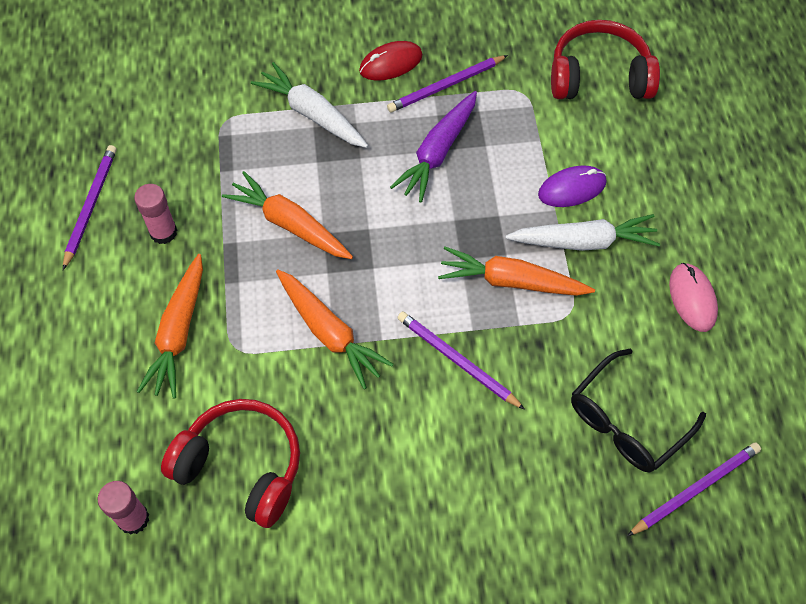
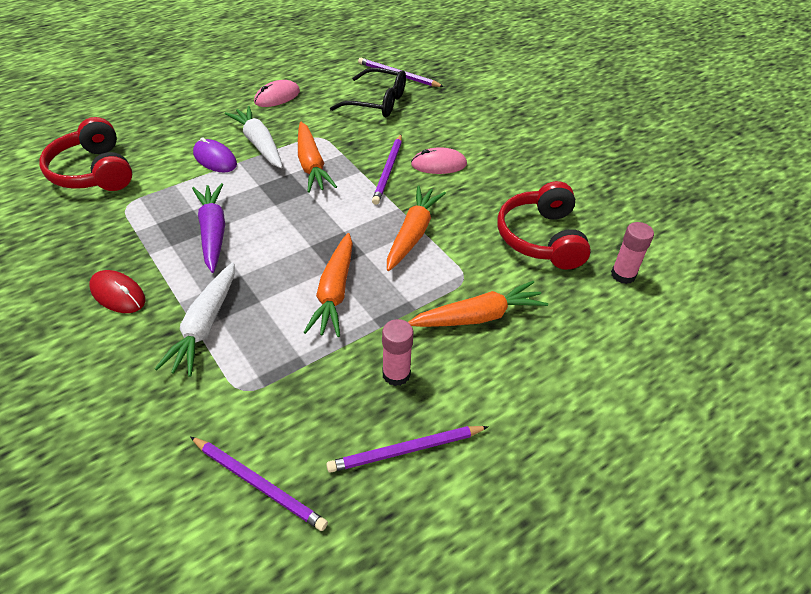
camera: 120 degrees left, 15 degrees down
purple pencil [387,55,508,112] -> purple pencil moved to [190,436,328,531]
purple carrot [390,91,477,203] -> purple carrot turned 105 degrees counterclockwise [192,183,225,273]
none -> pink mouse [411,147,467,174]

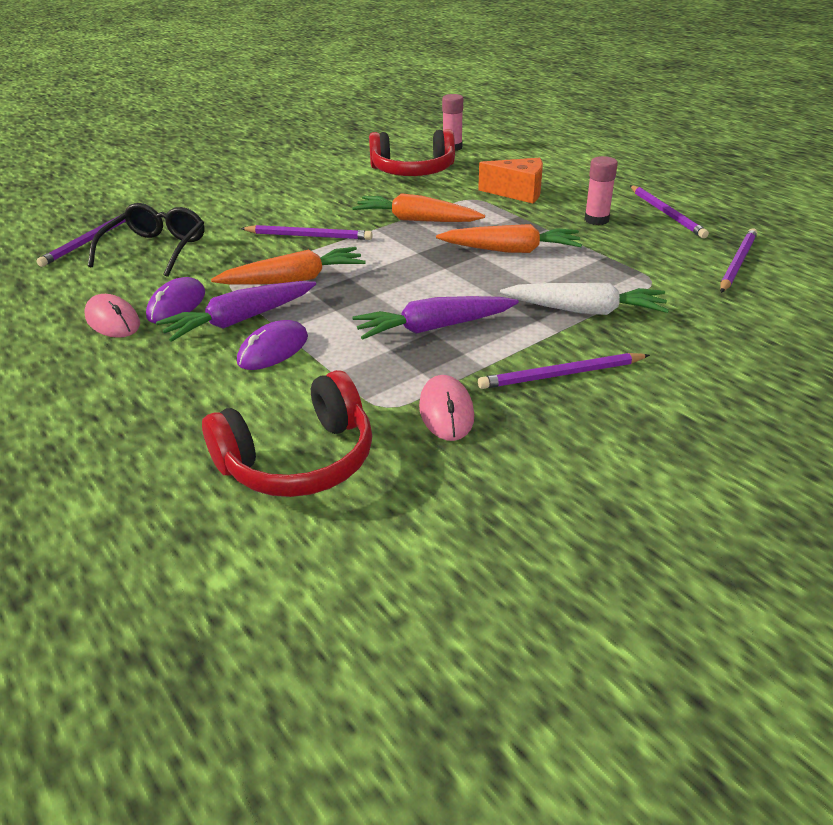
camera: 90 degrees left, 10 degrees down
red mouse [89,270,145,313] -> purple pencil [478,353,650,389]
white carrot [225,106,283,168] -> purple carrot [156,281,316,342]
orange carrot [408,281,548,327] -> orange cheese [478,158,543,203]
pink mouse [411,147,467,174] -> pink mouse moved to [419,375,474,441]
none -> purple mouse [146,277,205,324]

